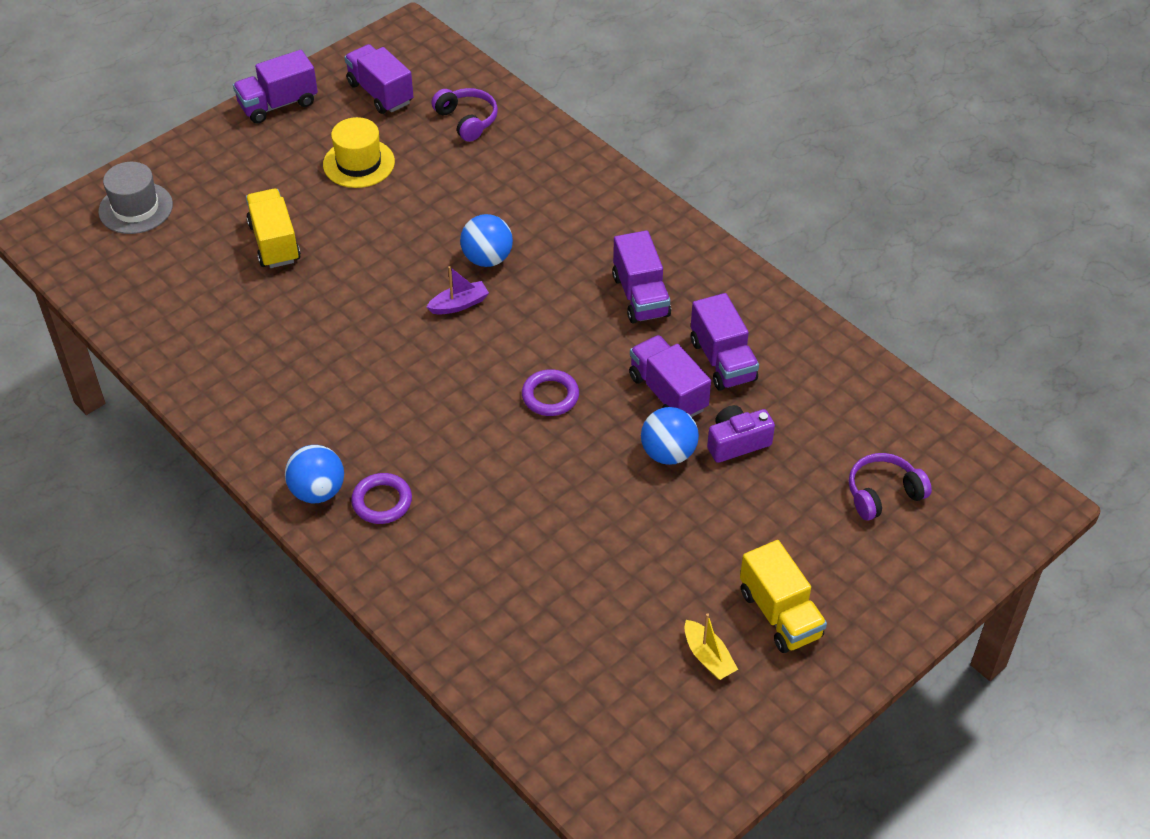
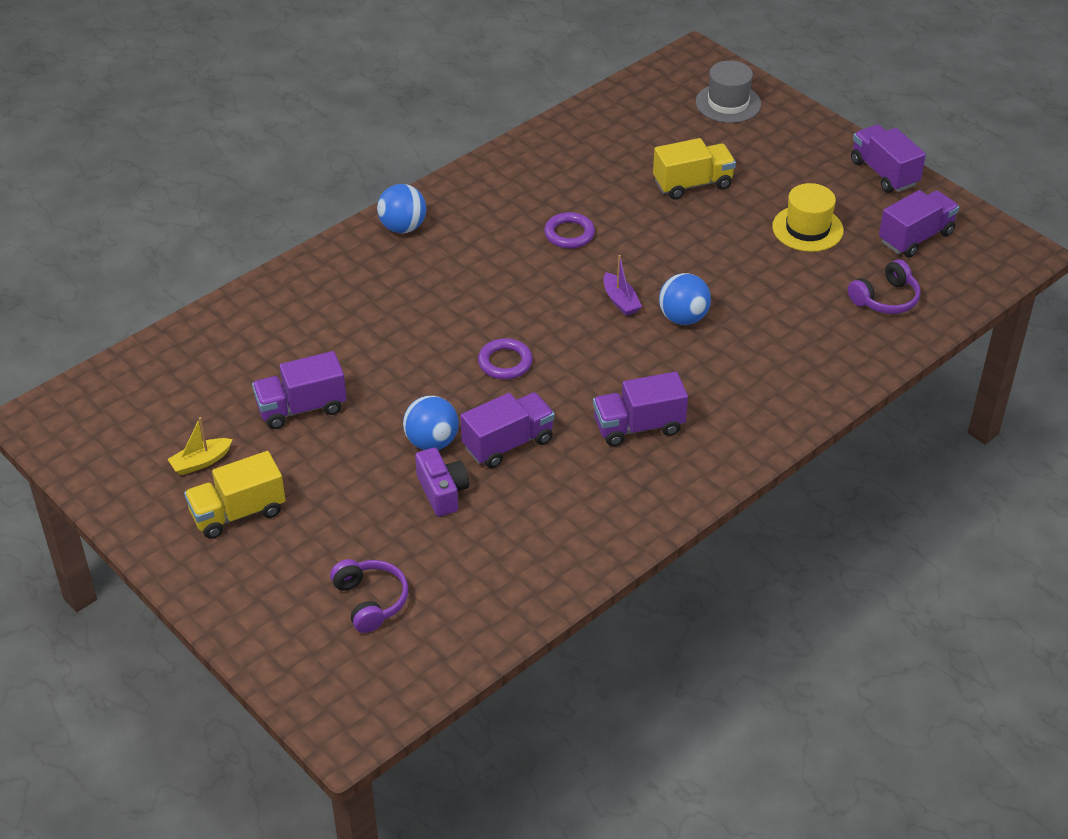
camera: 90 degrees right, 5 degrees down
purple ring [351,473,412,524] -> purple ring moved to [544,212,595,249]
purple truck [691,293,759,391] -> purple truck moved to [252,351,347,429]

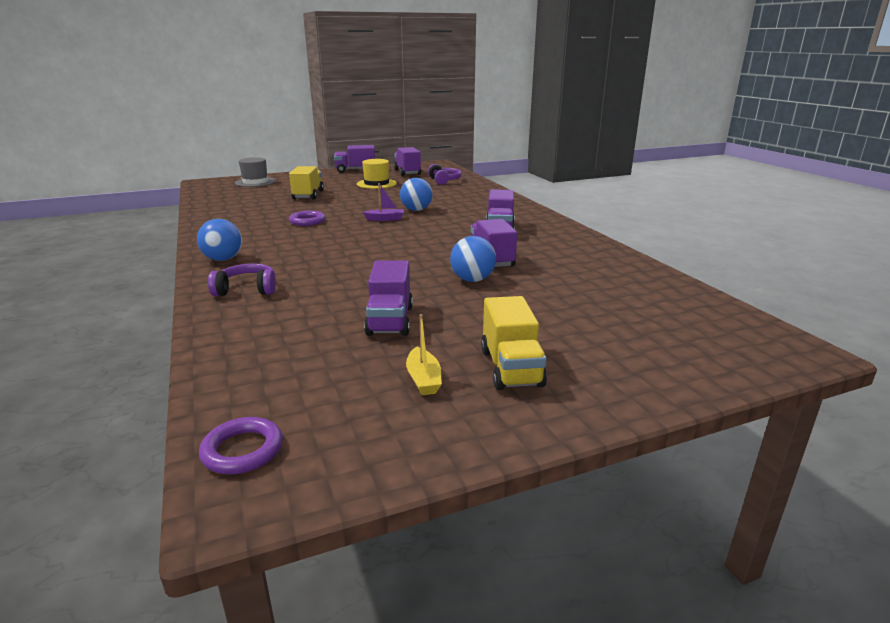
camera: 70 degrees left, 20 degrees down
purple headphones [330,559,408,633] -> purple headphones moved to [208,264,276,296]
purple camera [415,448,469,517] -> none
purple ring [478,338,533,379] -> purple ring moved to [199,417,283,474]

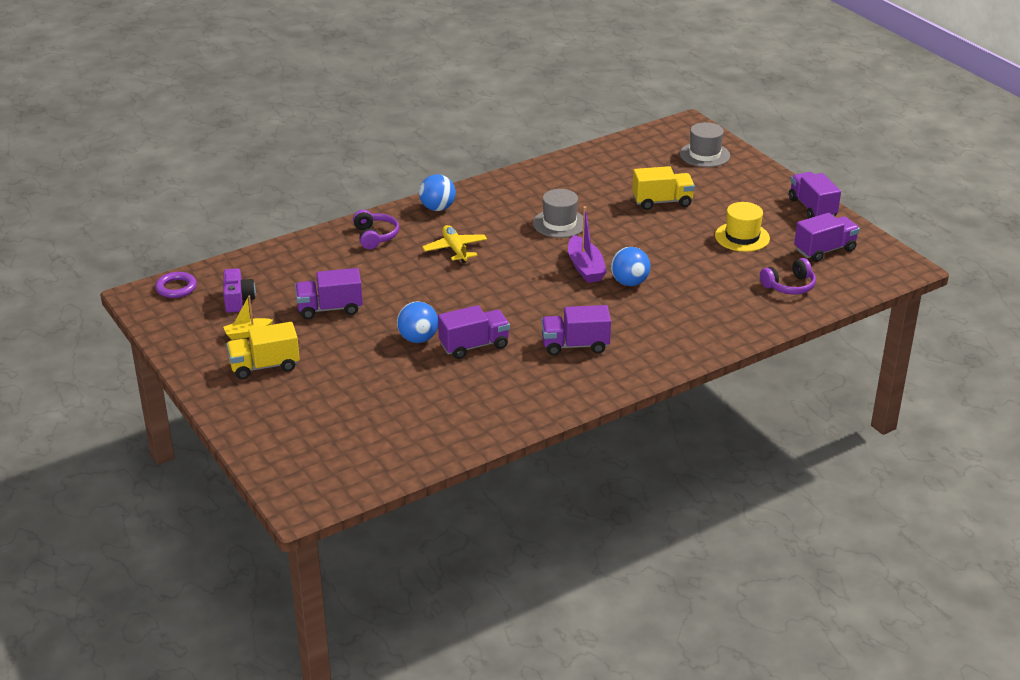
camera: 80 degrees right, 10 degrees up
purple ring [289,211,325,226] -> grey hat [533,189,583,238]
purple boat [363,183,404,221] -> purple boat [568,206,607,283], size x1.59
none -> purple camera [223,268,256,313]
none -> yellow plane [422,225,487,263]

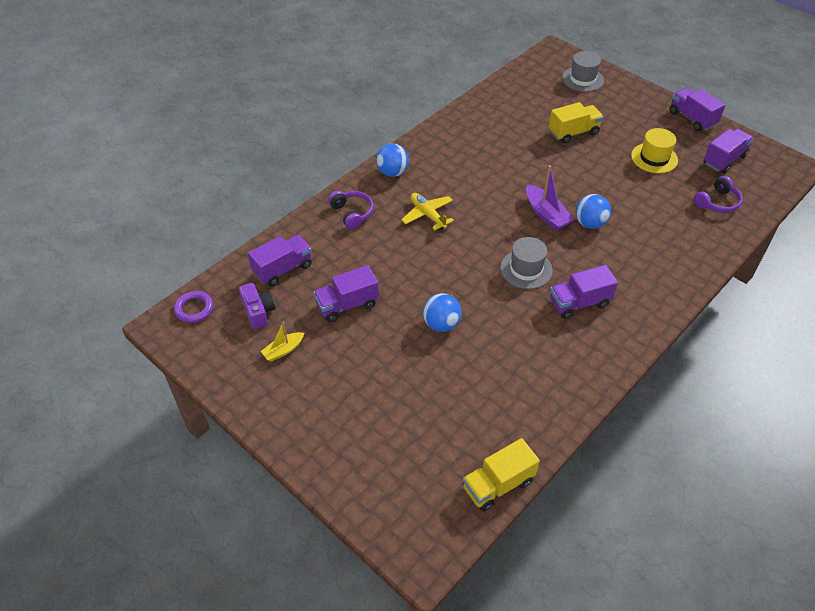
camera: 15 degrees left, 15 degrees up
yellow truck [226,322,300,379] -> yellow truck moved to [463,438,540,511]
purple truck [438,305,510,359] -> purple truck moved to [248,235,312,286]
grey hat [533,189,583,238] -> grey hat moved to [500,237,553,289]

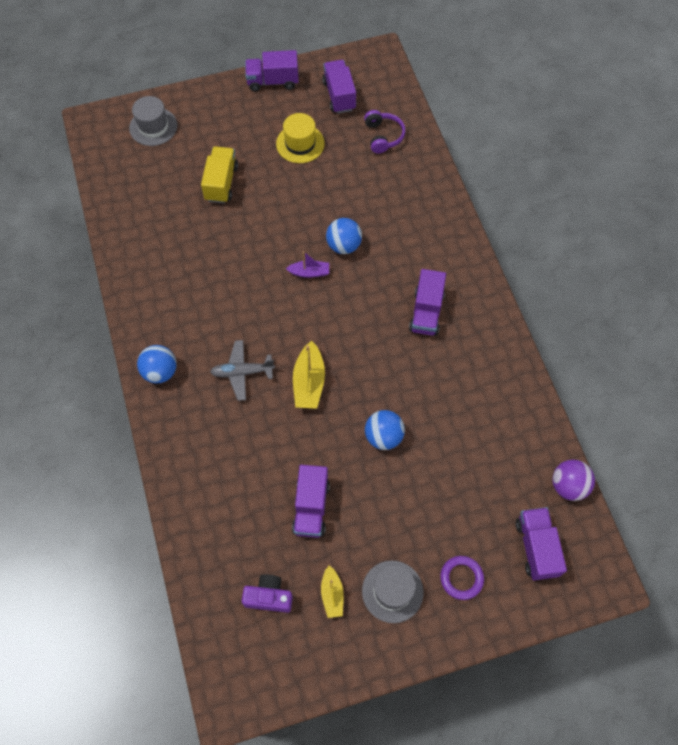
camera: 60 degrees left, 15 degrees up
purple ring [174,291,213,323] -> purple ring moved to [440,556,484,600]
purple truck [248,235,312,286] -> purple truck moved to [516,507,567,580]
purple headphones [328,191,374,230] -> none
yellow plane [401,193,454,230] -> grey plane [210,340,275,401]
yellow truck [463,438,540,511] -> purple ball [552,459,595,501]
grey hat [500,237,553,289] -> grey hat moved to [362,560,424,623]
purple boat [526,165,574,231] -> purple boat [286,251,329,278], size x0.63
none -> yellow boat [293,341,325,409]

